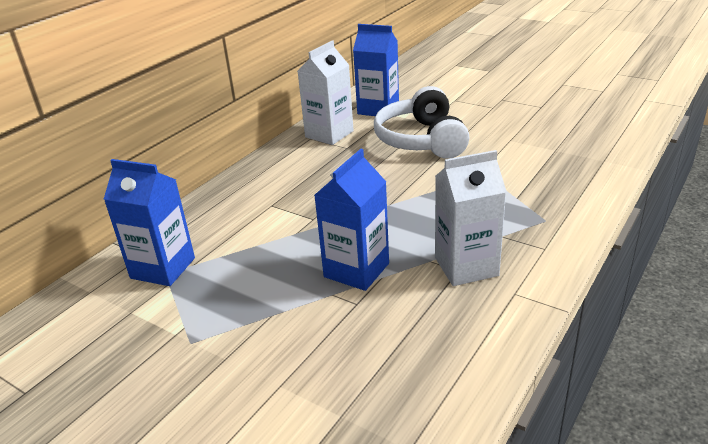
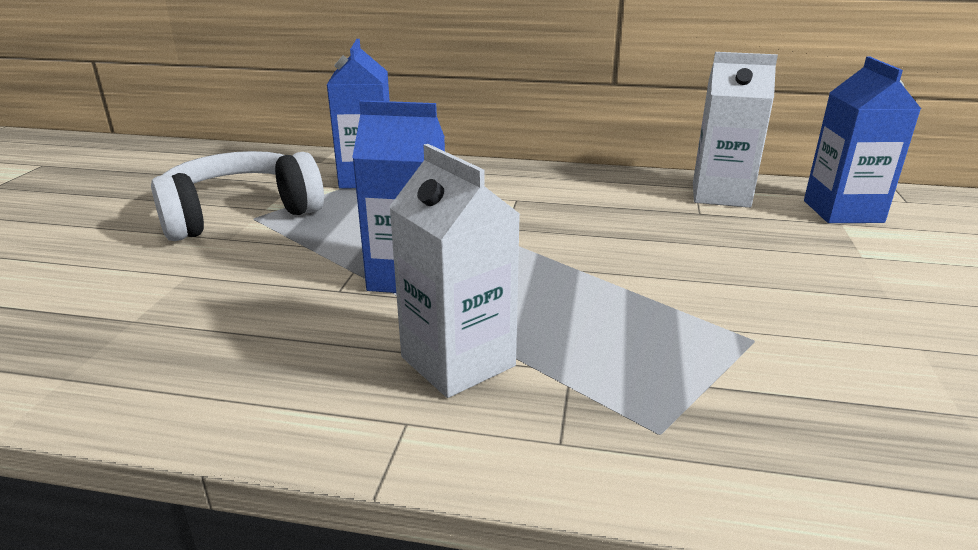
camera: 65 degrees right, 5 degrees down
white headphones [374,86,470,159] -> white headphones moved to [151,151,324,241]

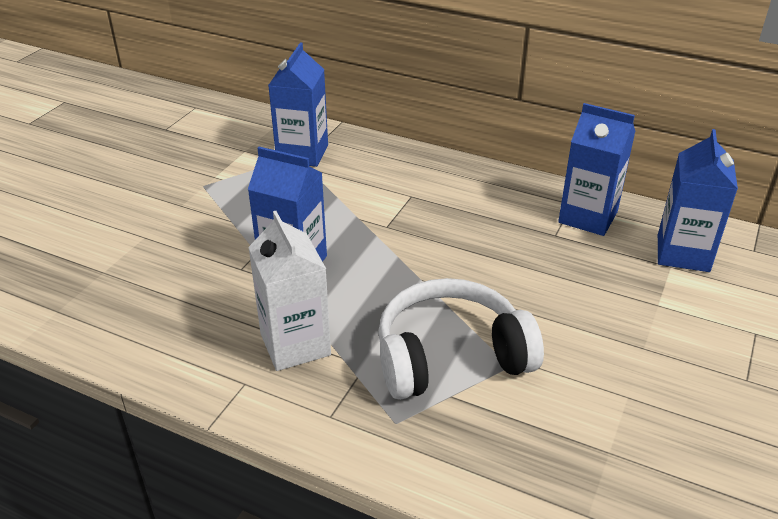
camera: 15 degrees right, 10 degrees up
white headphones [151,151,324,241] -> white headphones moved to [378,278,544,400]
white carton [693,52,778,208] -> blue carton [558,103,635,236]

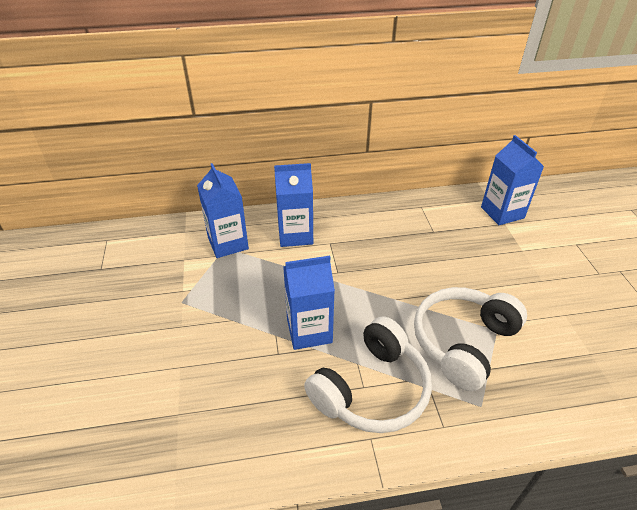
camera: 35 degrees left, 5 degrees up
white carton [248,211,331,371] -> white headphones [304,316,432,433]
blue carton [558,103,635,236] -> blue carton moved to [274,163,313,247]

